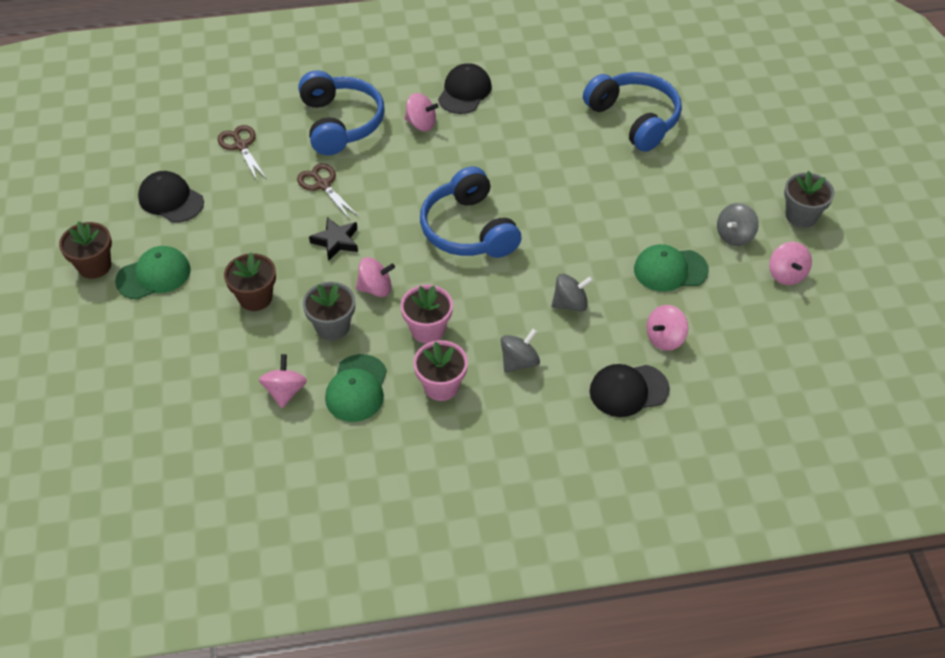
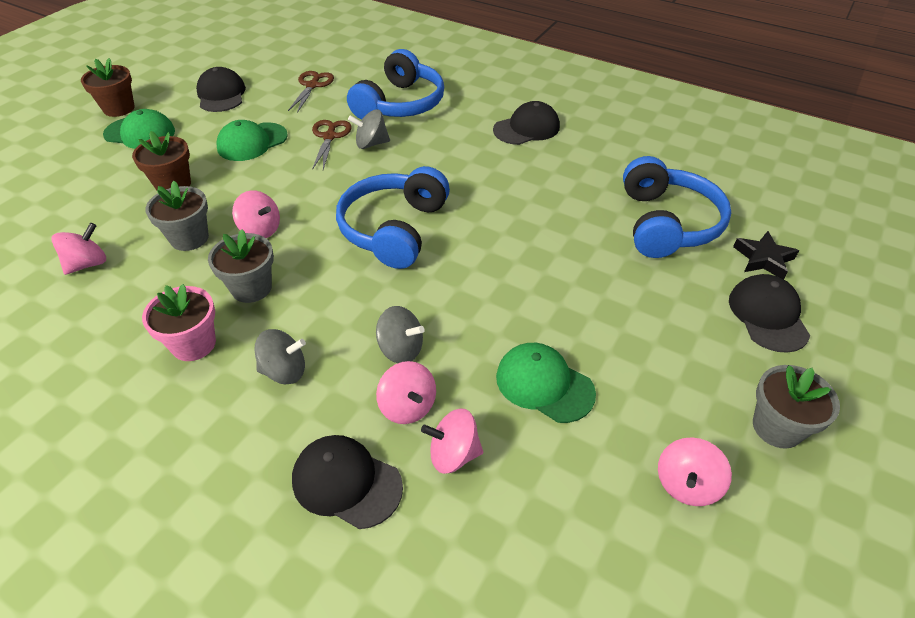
camera: 40 degrees right, 5 degrees down
black star [309,217,358,261] -> black star moved to [733,231,799,279]
green cap [325,354,387,422] -> green cap moved to [216,120,288,161]
pink flower pot [400,285,453,343] -> grey flower pot [208,229,274,303]
pink spinning top [405,93,439,131] -> pink spinning top moved to [376,361,436,424]
grey spinning top [717,203,759,246] -> grey spinning top moved to [348,109,390,149]
none -> black cap [729,274,810,353]

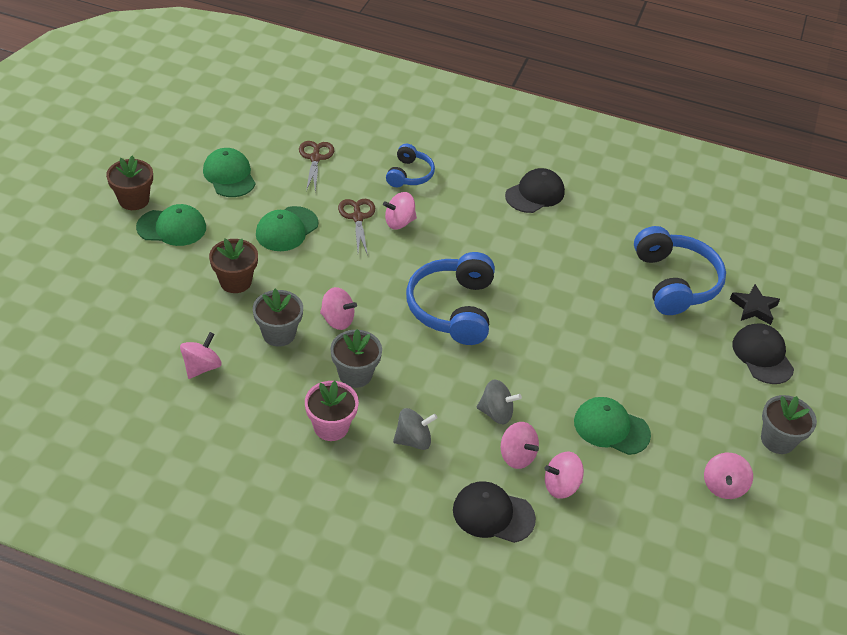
camera: 15 degrees left, 0 degrees up
black cap [196,67,246,112] -> green cap [203,148,255,197]
blue headphones [347,49,444,120] -> blue headphones [386,143,435,187], size x0.57
grey spinning top [348,109,390,149] -> pink spinning top [383,192,417,229]

